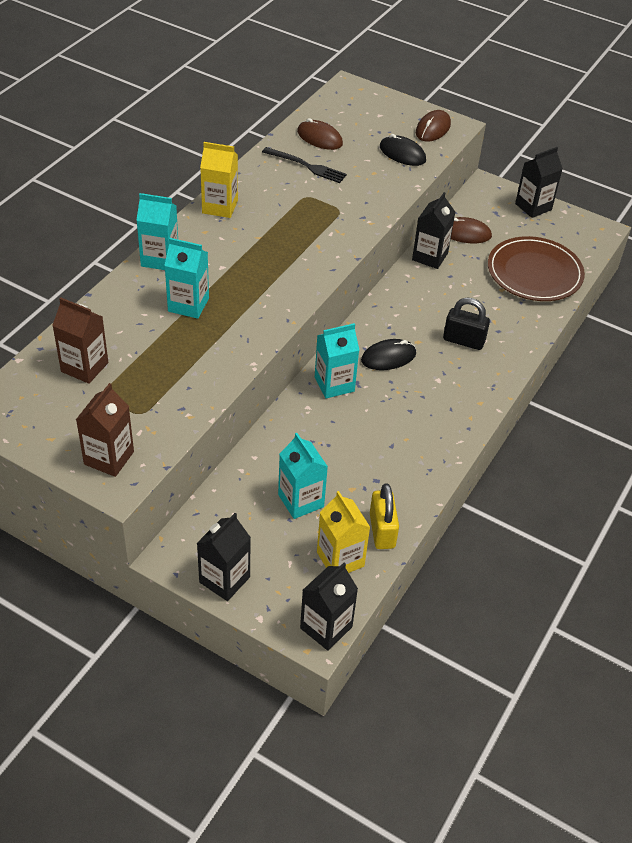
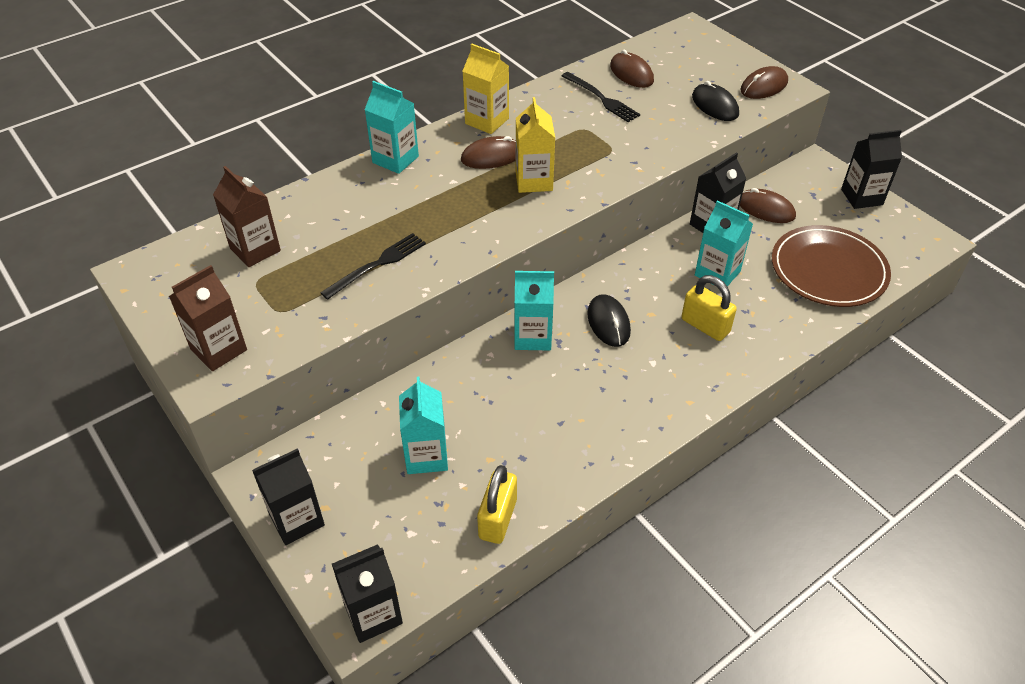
camera: 25 degrees right, 0 degrees up
turquoise carton [164,238,209,319] -> turquoise carton moved to [695,200,753,286]
yellow carton [317,491,370,573] -> yellow carton moved to [516,97,555,193]
black mouse [361,339,416,370] -> black mouse turned 75 degrees clockwise [587,294,631,347]
black padlock [443,298,490,350] -> yellow padlock [682,275,737,341]
none -> black fork [320,233,426,300]
none -> brown mouse [461,136,516,169]

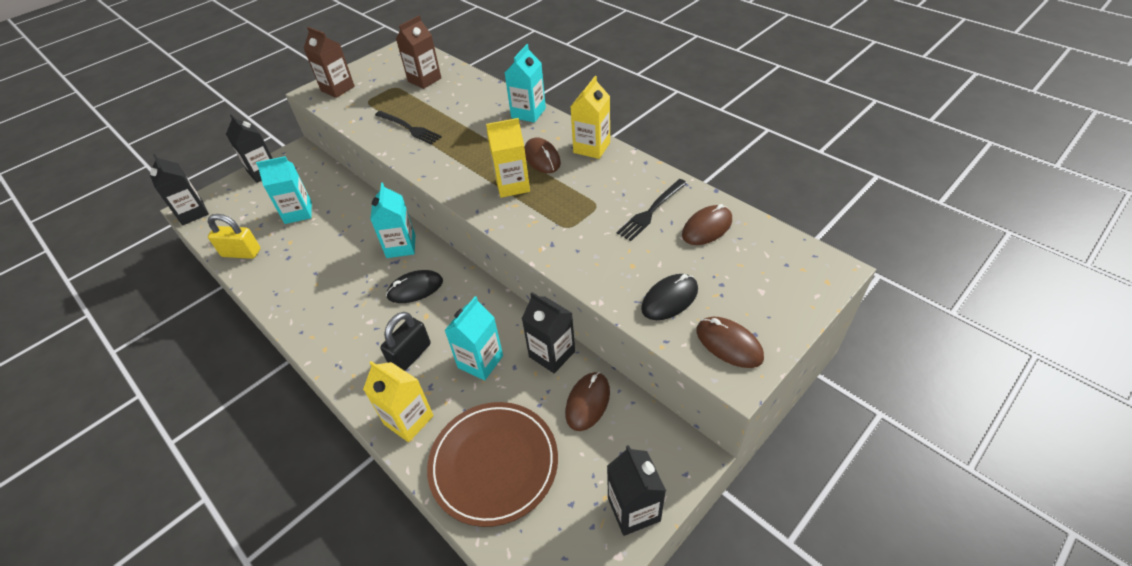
camera: 85 degrees right, 0 degrees up
yellow padlock [682,275,737,341] -> black padlock [380,312,431,371]
none -> yellow carton [363,361,434,442]

